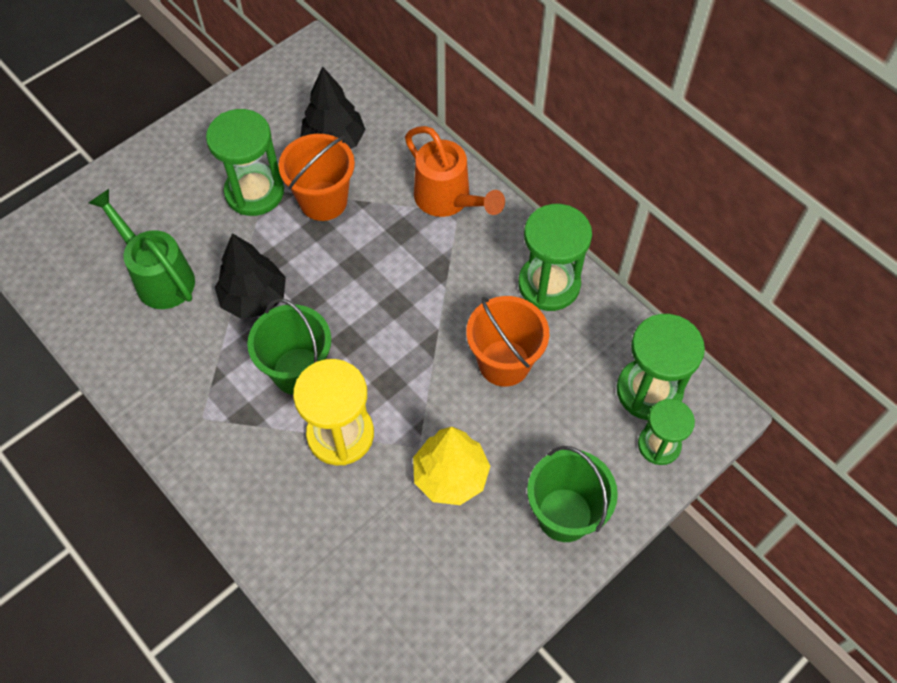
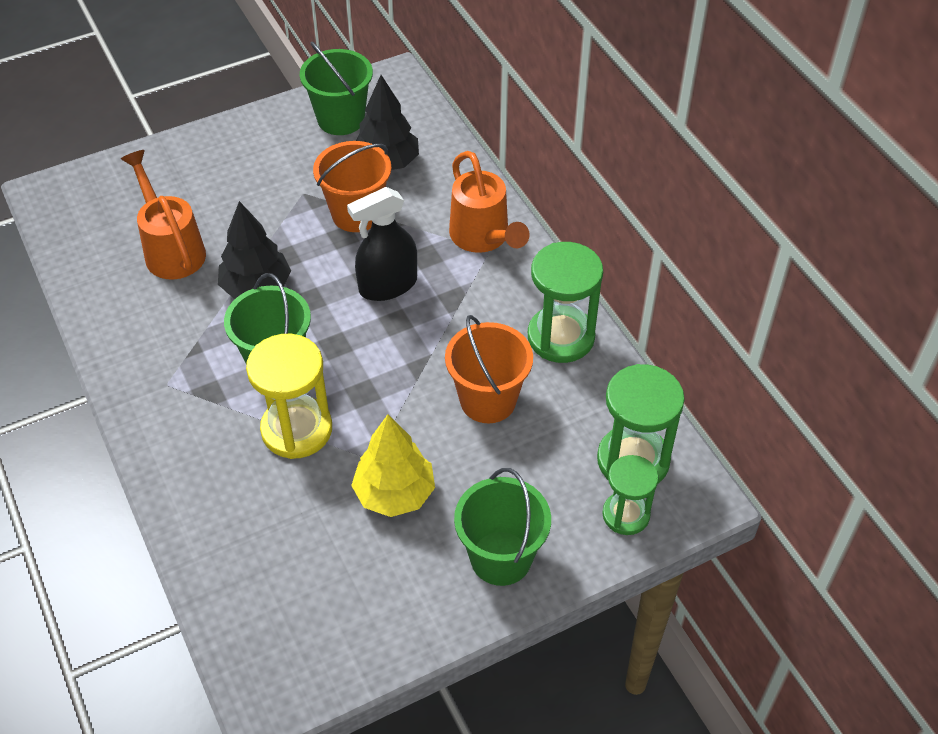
camera: 15 degrees right, 10 degrees down
green watering can [88,189,195,309] -> orange watering can [121,150,206,280]
green hourglass [206,109,284,216] -> none
none -> green bucket [300,42,373,135]
none -> black spray bottle [347,187,417,301]

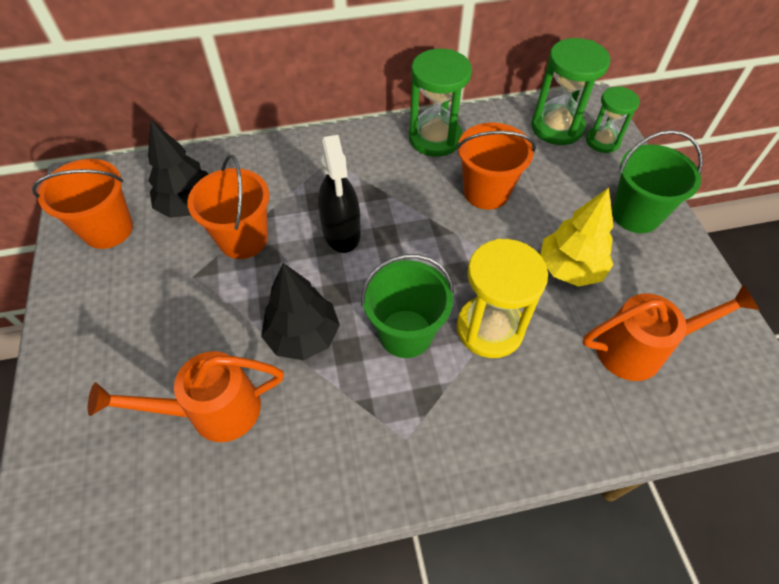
camera: 75 degrees left, 5 degrees up
green bucket [300,42,373,135] -> orange bucket [32,159,133,249]
orange watering can [449,151,530,253] -> orange watering can moved to [583,284,760,381]

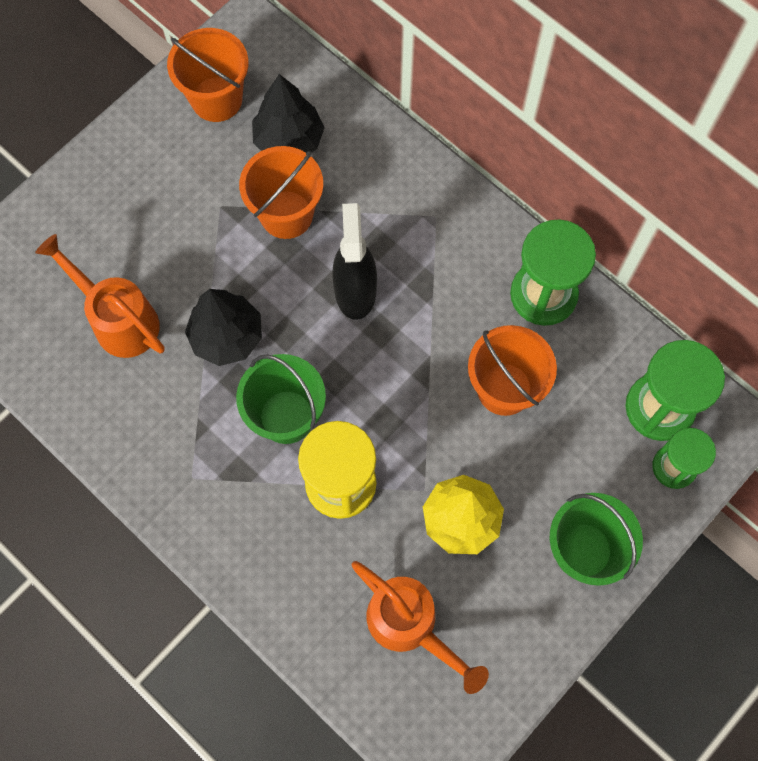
camera: 55 degrees right, 15 degrees up
black spray bottle [318,135,361,253] -> black spray bottle turned 135 degrees clockwise [332,203,377,320]

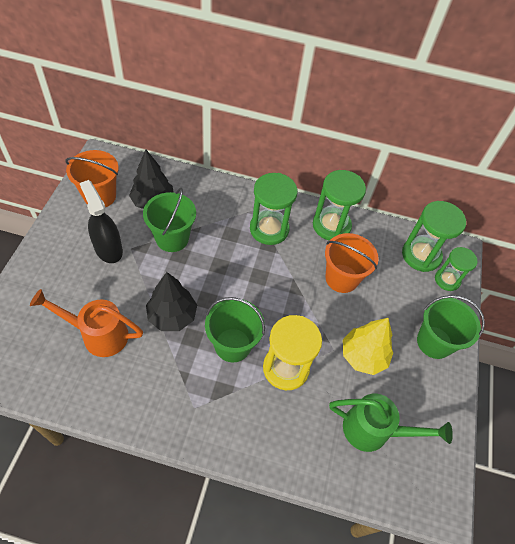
camera: 35 degrees left, 15 degrees down
orange bucket [239,146,323,239] -> green bucket [143,188,196,252]
black spray bottle [332,203,377,320] -> black spray bottle moved to [80,180,123,263]
orange watering can [352,561,489,694] -> green watering can [329,394,453,452]
none -> green hourglass [250,173,298,245]

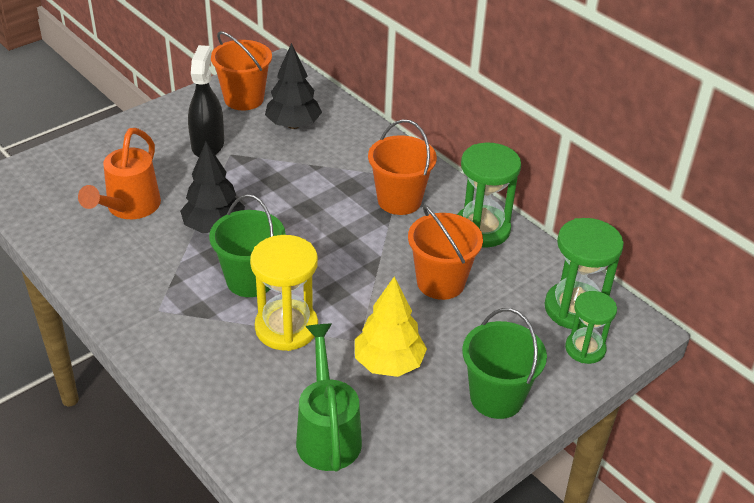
camera: 40 degrees right, 15 degrees down
orange watering can [30,289,143,357] -> orange watering can turned 120 degrees counterclockwise [78,128,161,219]
green bucket [143,188,196,252] -> none
green hourglass [250,173,298,245] -> orange bucket [368,119,437,215]
green watering can [329,394,453,452] -> green watering can turned 150 degrees counterclockwise [296,324,362,471]

